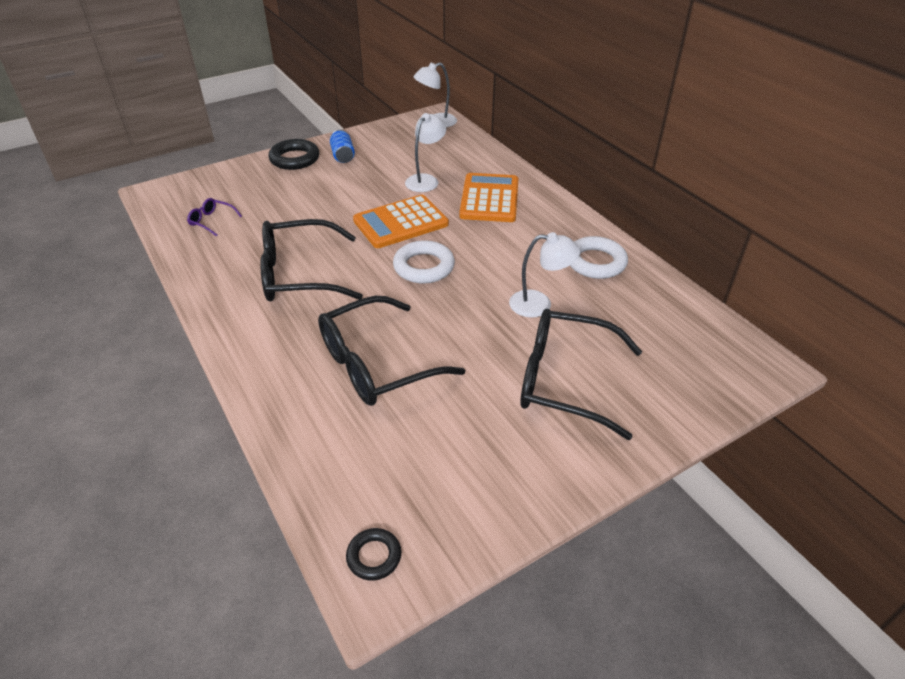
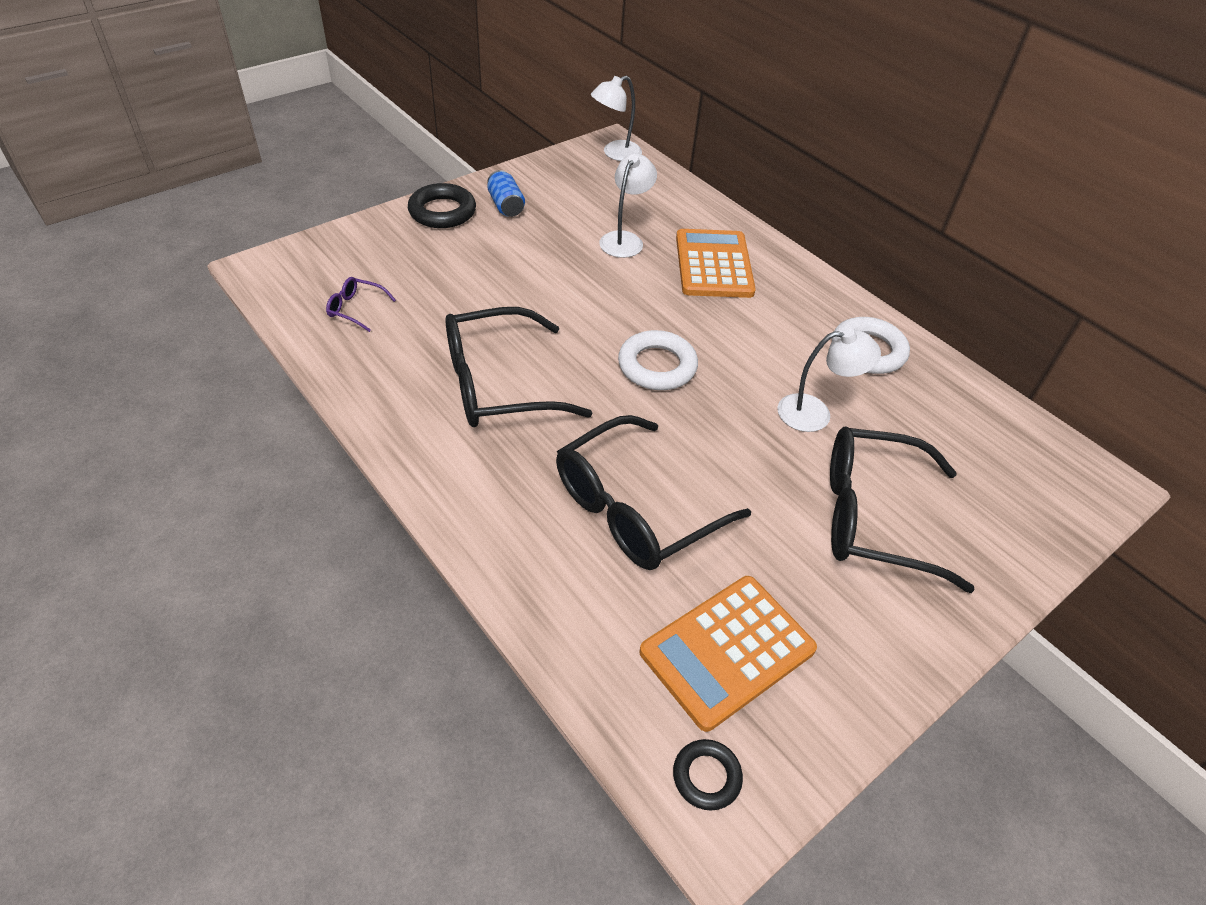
camera: 10 degrees left, 5 degrees up
orange calculator [353,195,449,248] -> orange calculator moved to [640,576,817,732]

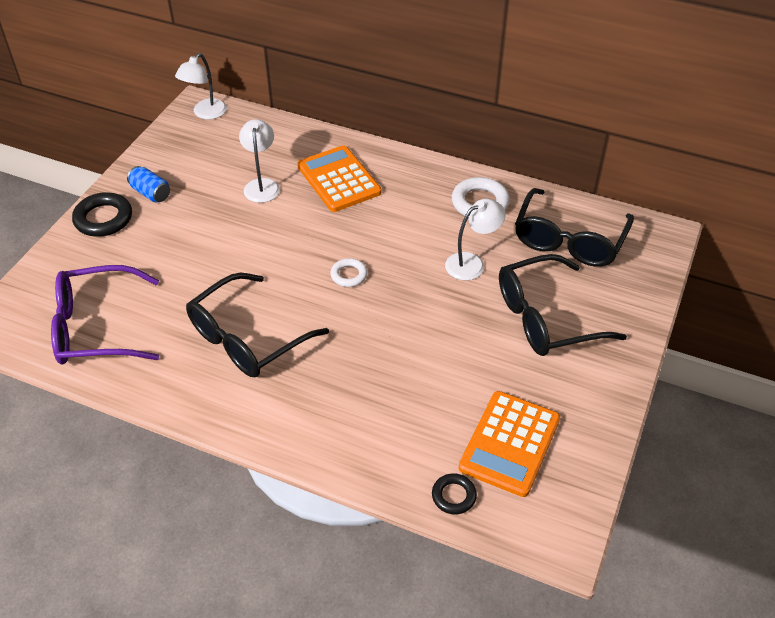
camera: 25 degrees left, 0 degrees up
purple glasses [326,277,396,332] -> purple glasses [51,265,159,365], size x2.37
black glasses [556,415,751,570] -> black glasses moved to [515,188,634,267]
white ring [618,330,698,390] -> white ring [330,258,367,287], size x0.59
black ring [673,739,743,810] -> black ring moved to [432,473,477,514]

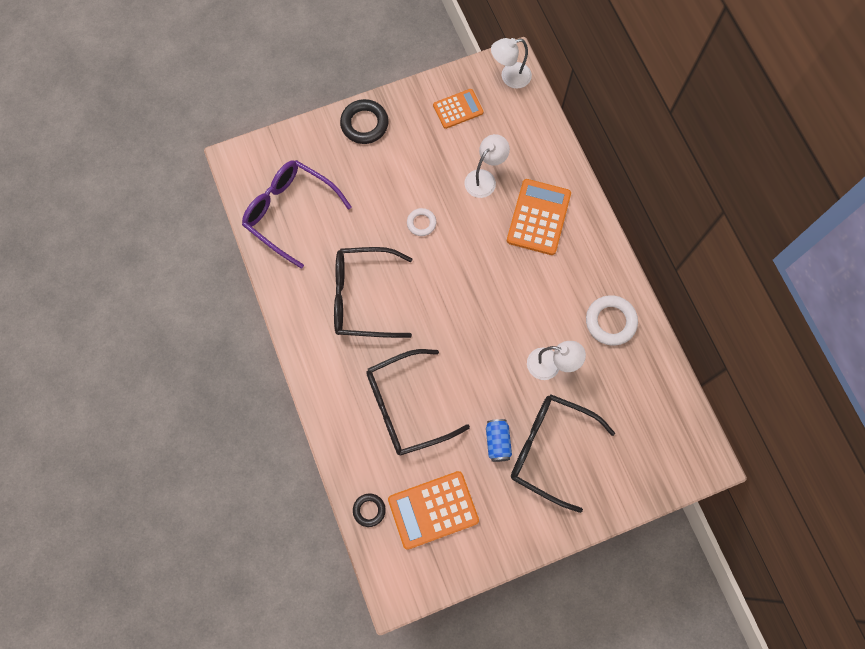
camera: 45 degrees right, 25 degrees up
blue can [127,166,170,202] -> blue can moved to [486,419,512,462]
white ring [330,258,367,287] -> white ring moved to [407,208,436,236]
black glasses [515,188,634,267] -> black glasses moved to [366,349,470,455]
none -> orange calculator [433,89,483,129]

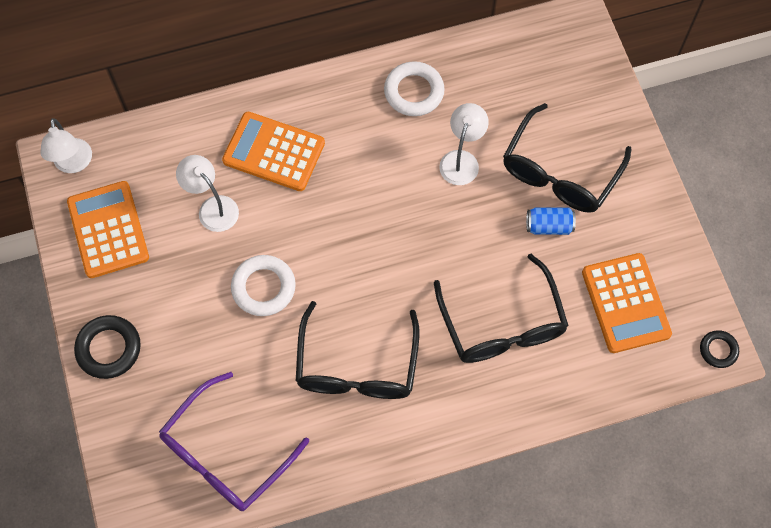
camera: 85 degrees left, 5 degrees down
black ring [353,493,386,527] -> black ring moved to [700,330,739,368]
white ring [407,208,436,236] -> white ring [231,255,296,316], size x1.68
orange calculator [433,89,483,129] -> orange calculator [67,181,149,278], size x1.59

